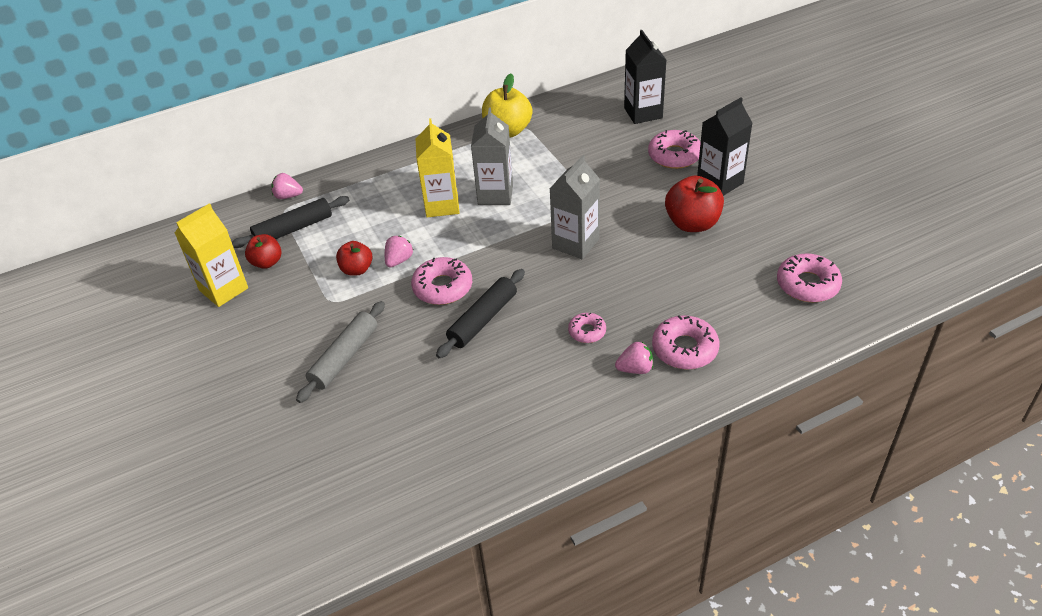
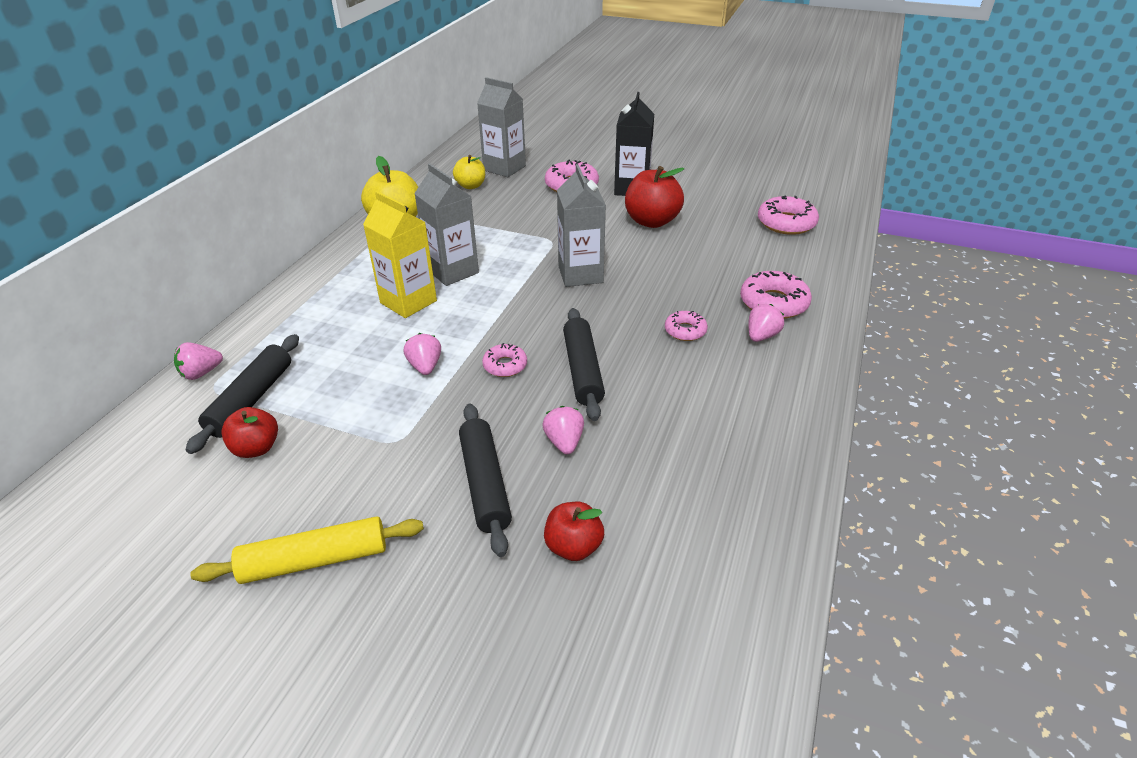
camera: 45 degrees left, 5 degrees down
yellow carton [174,203,248,307] -> none
grey rolling pin [296,301,385,403] -> black rolling pin [459,404,512,557]
red apple [336,241,373,276] -> red apple moved to [544,502,604,561]
pink donut [411,257,472,305] -> pink donut [482,343,527,377], size x0.59
black carton [624,30,666,124] -> grey carton [477,77,526,177]
none -> yellow rolling pin [190,516,424,584]
none -> yellow apple [453,155,485,189]
none -> pink strawberry [542,406,584,454]

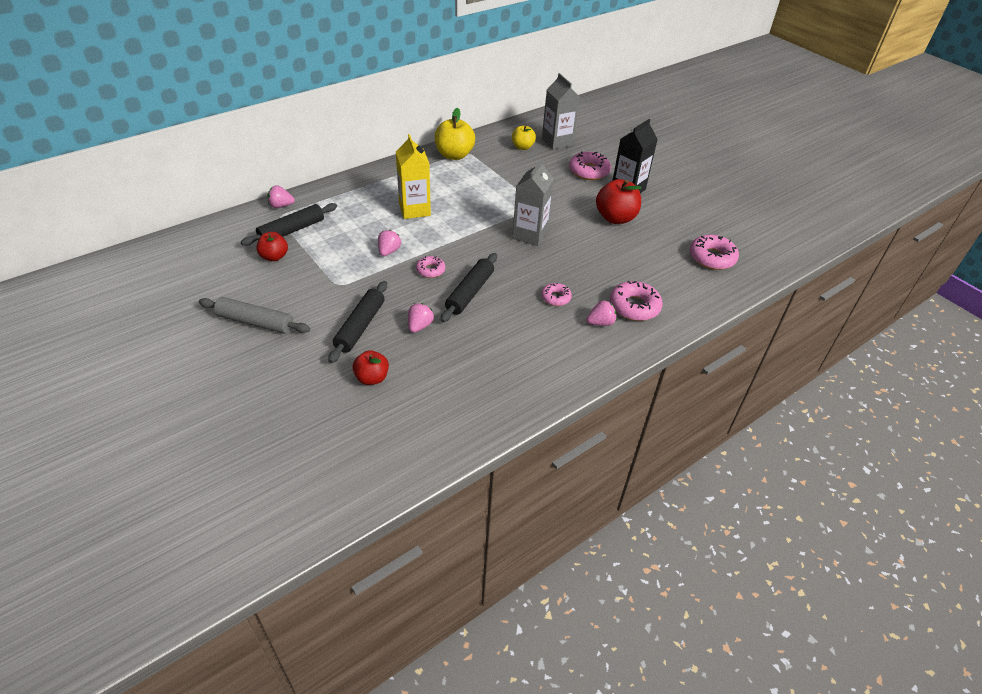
camera: 30 degrees right, 5 degrees up
yellow rolling pin [190,516,424,584] -> grey rolling pin [199,297,310,334]
grey carton [414,164,479,286] -> none

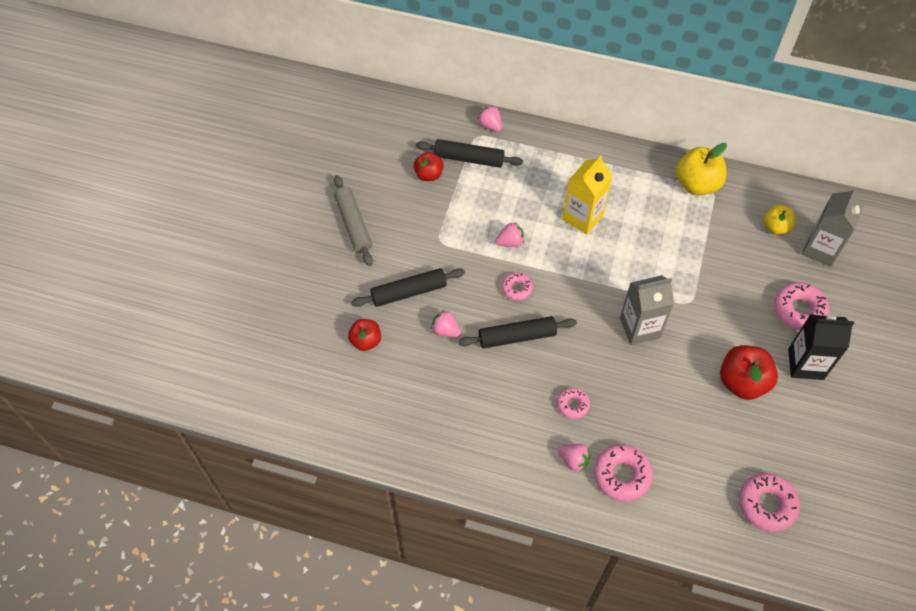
camera: 55 degrees right, 15 degrees up
pink strawberry [408,303,434,333] -> pink strawberry turned 135 degrees counterclockwise [431,310,461,337]

